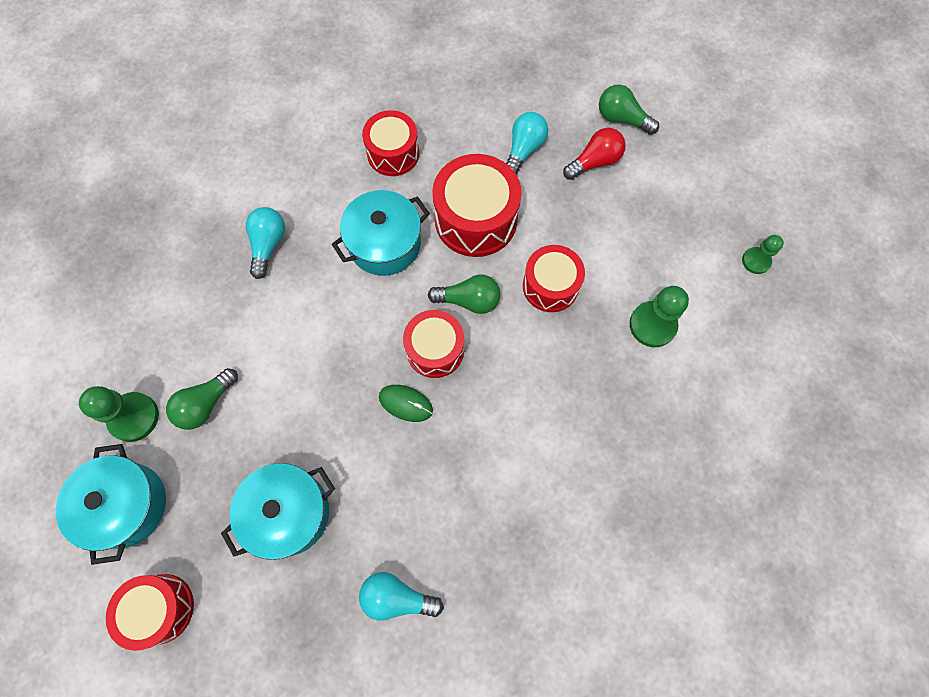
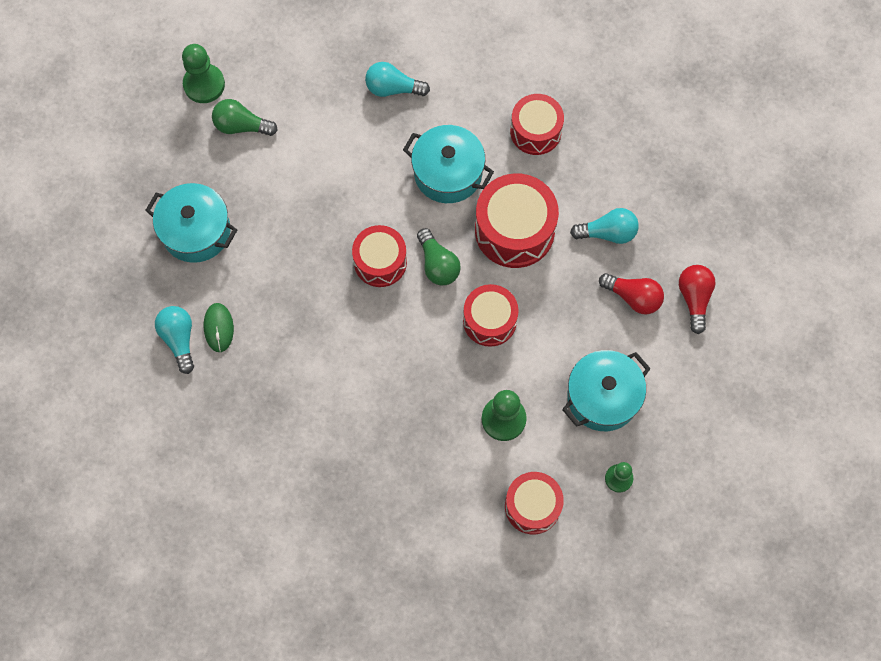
camera: 60 degrees right, 0 degrees up
turquoise pot [56,444,166,565] -> turquoise pot moved to [562,350,651,431]
red drum [106,574,194,651] -> red drum moved to [505,472,564,534]
turquoise light bulb [246,207,285,279] -> turquoise light bulb turned 150 degrees counterclockwise [365,62,430,97]
green mouse [379,385,433,422] -> green mouse moved to [204,303,234,352]
green light bulb [599,84,659,135] -> red light bulb [679,265,716,334]

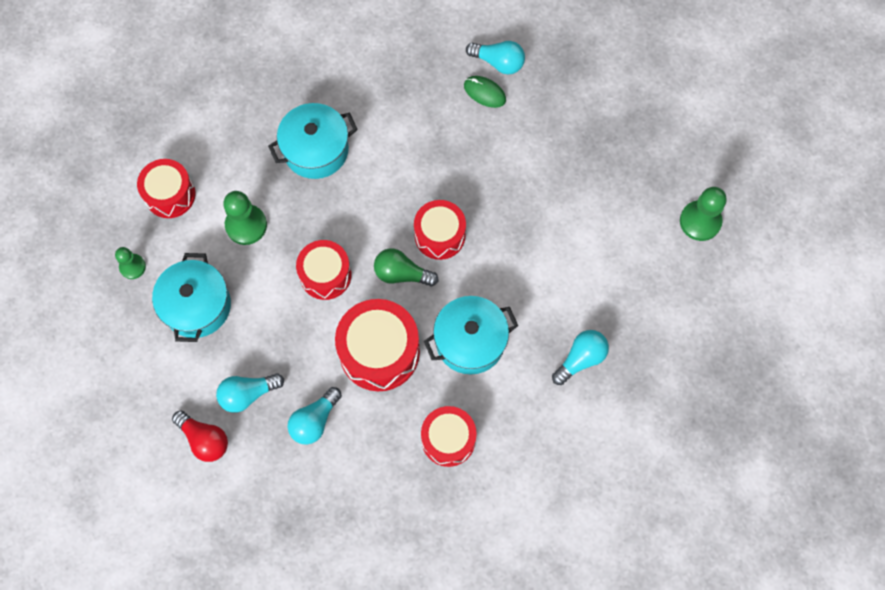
camera: 130 degrees right, 0 degrees up
turquoise pot [145,183,237,263] -> turquoise pot moved to [268,103,358,179]
green light bulb [212,99,278,136] -> none
red light bulb [599,273,664,314] -> turquoise light bulb [216,373,284,413]

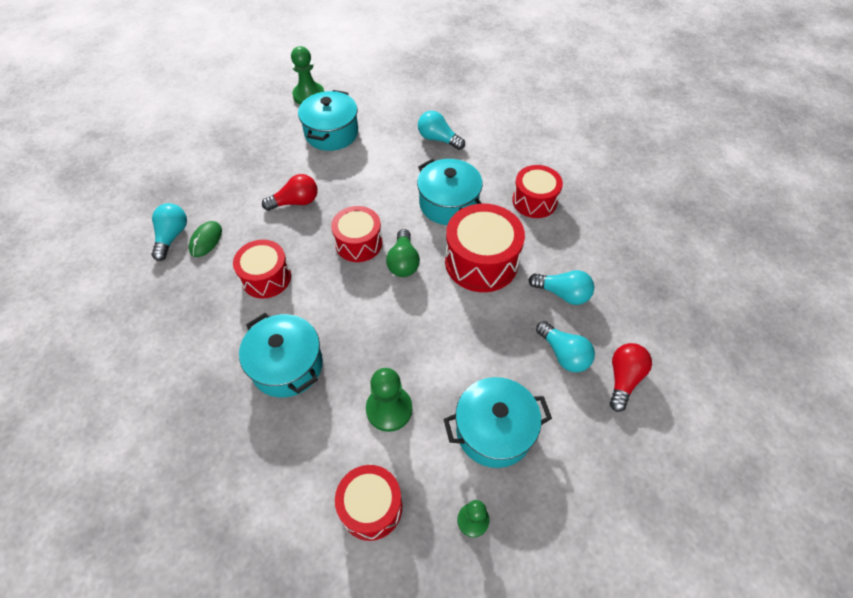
camera: 105 degrees left, 15 degrees down
red drum [296,240,352,300] -> red drum moved to [233,240,291,298]
none -> red light bulb [262,174,318,211]
none -> turquoise pot [298,90,358,151]

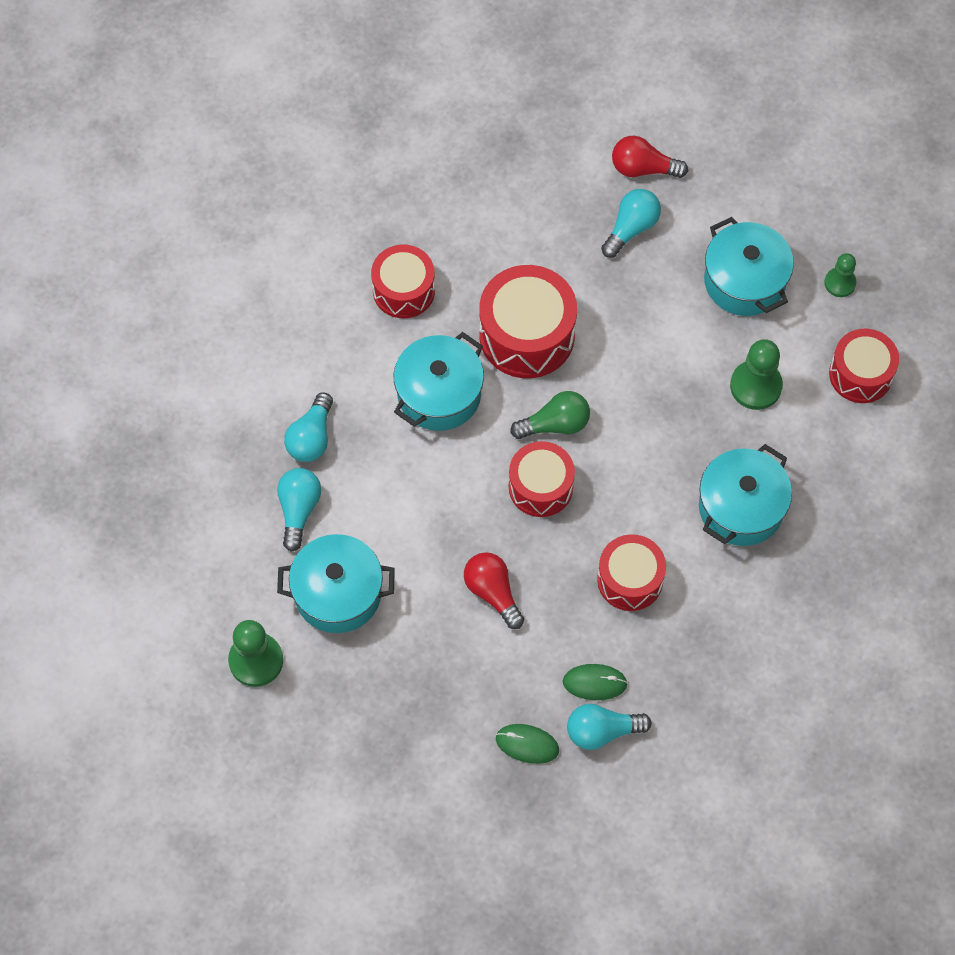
camera: 105 degrees left, 10 degrees up
turquoise light bulb [528,270,594,305] -> turquoise light bulb moved to [277,468,321,552]
none -> green mouse [496,724,559,764]

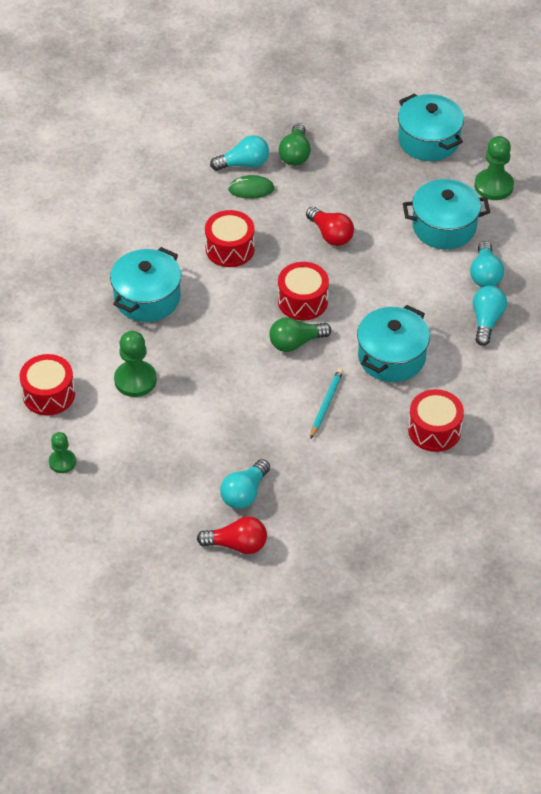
camera: 175 degrees right, 15 degrees down
red drum [479,265,577,378] -> turquoise pencil [310,368,343,439]
green mouse [496,724,559,764] -> green light bulb [279,123,311,166]
turquoise pot [704,217,794,316] -> turquoise pot moved to [398,93,464,161]

